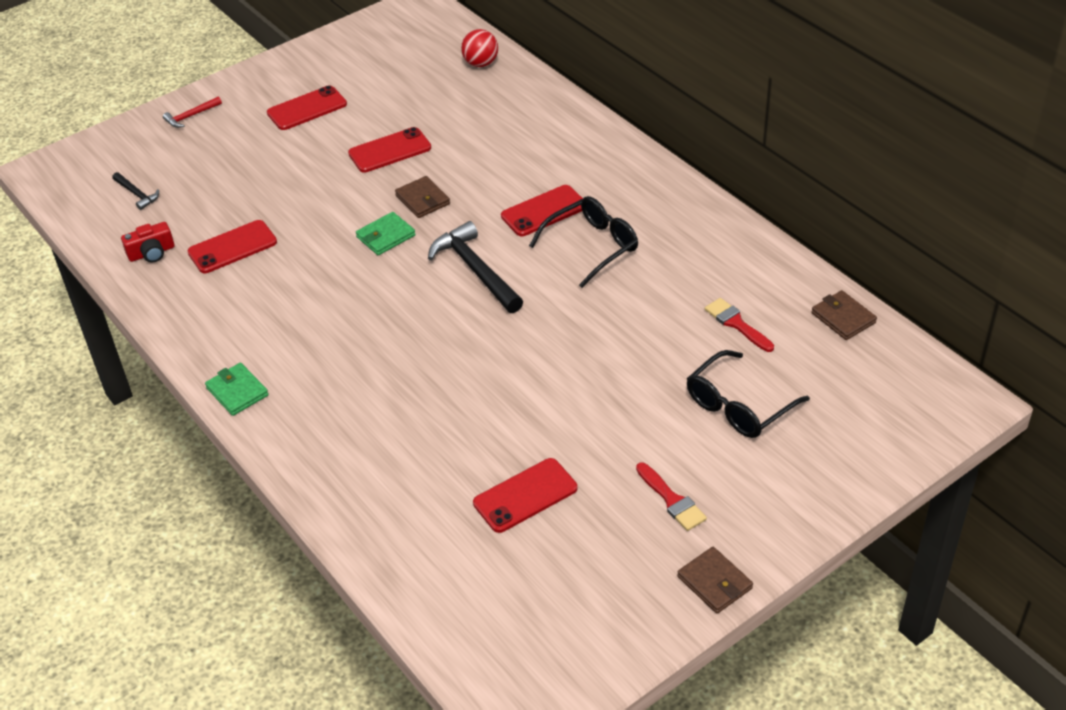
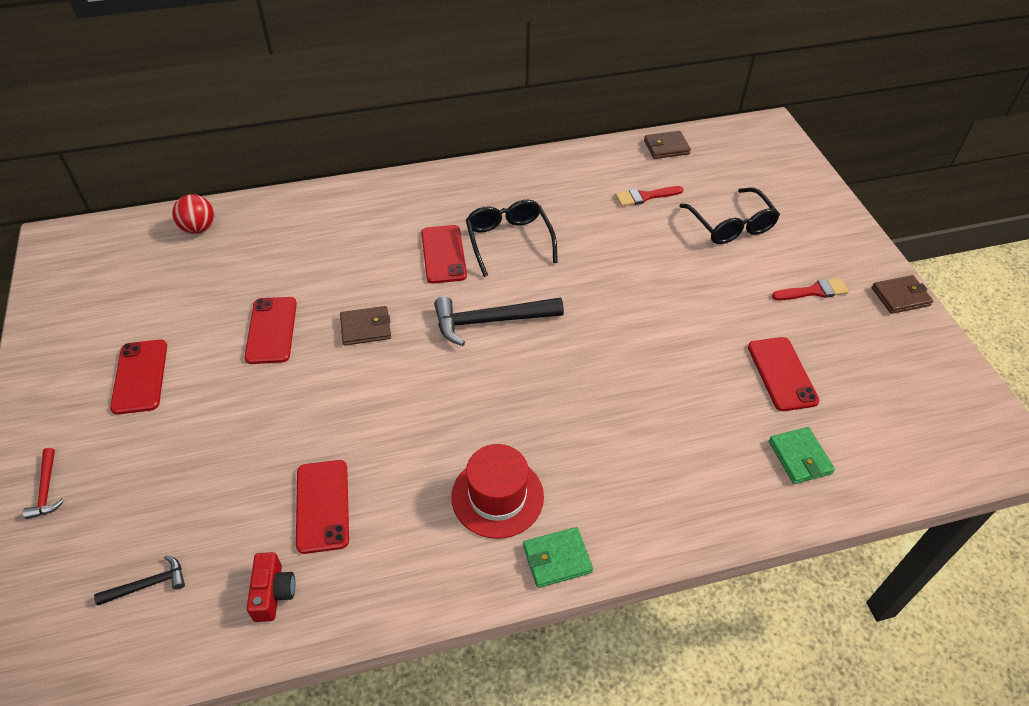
camera: 70 degrees left, 5 degrees up
green wallet [356,212,416,255] -> green wallet moved to [769,427,835,484]
none -> red hat [451,444,544,539]

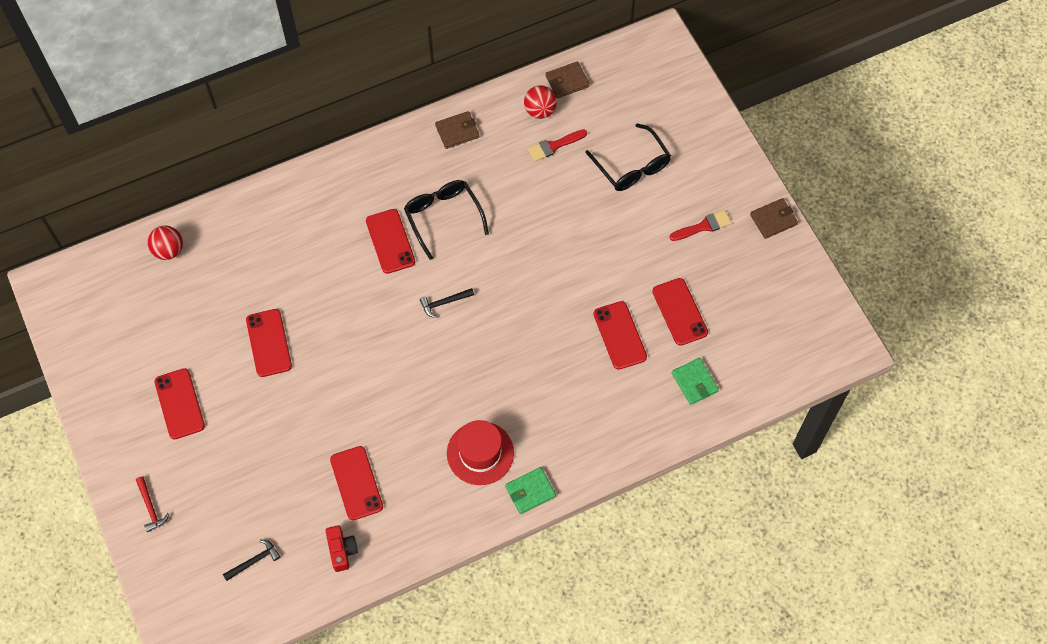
camera: 10 degrees left, 15 degrees up
brown wallet [340,306,391,345] -> brown wallet moved to [435,111,479,149]
black hammer [434,297,564,346] -> black hammer [420,288,474,318], size x0.51
none -> red ball [524,85,557,119]
none -> red phone [593,301,647,370]

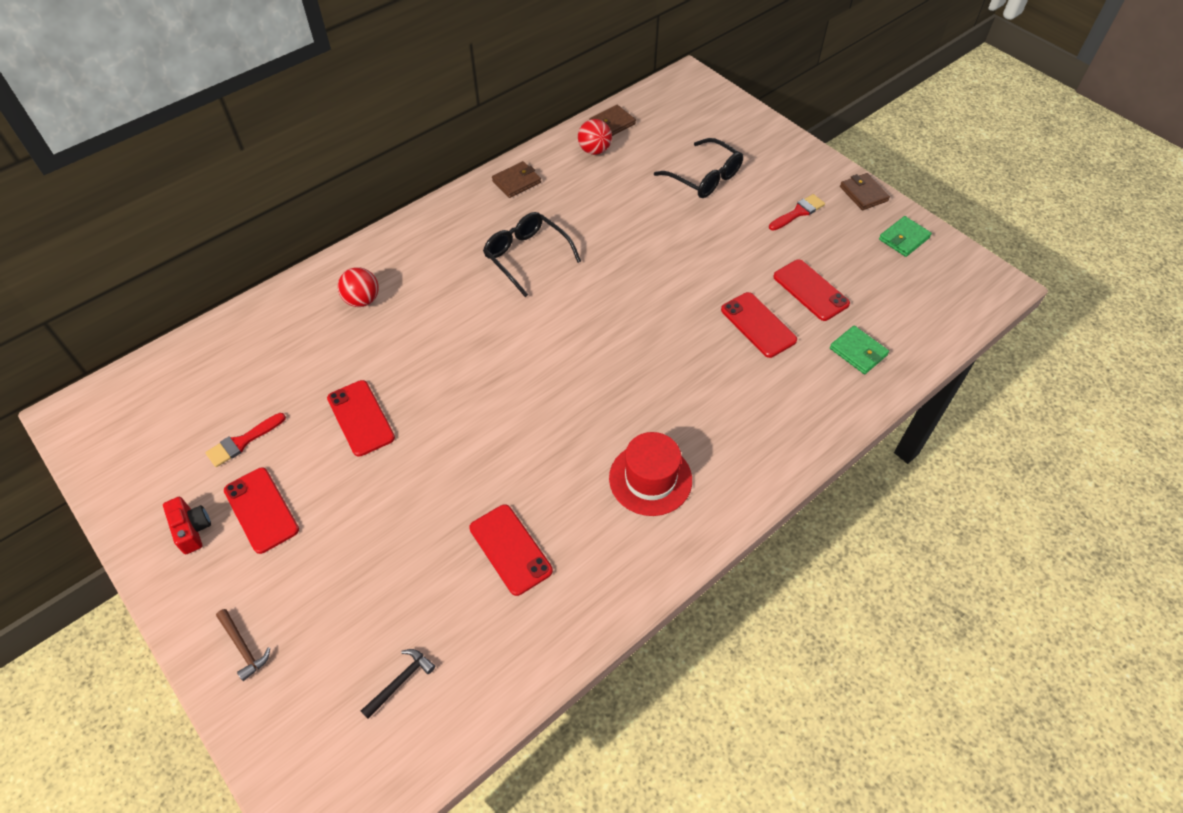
camera: 15 degrees left, 10 degrees down
red hammer [136,477,169,532] -> brown hammer [216,609,270,681]
red ball [147,226,183,260] -> red ball moved to [338,267,379,307]
red camera [326,525,358,572] -> red camera moved to [163,497,211,554]
red phone [366,209,415,274] -> none
black hammer [420,288,474,318] -> none
green wallet [505,467,556,514] -> green wallet moved to [879,216,932,257]
red brush [528,129,587,161] -> red brush moved to [205,413,286,467]
brown wallet [750,198,798,239] -> brown wallet turned 75 degrees counterclockwise [840,173,890,210]

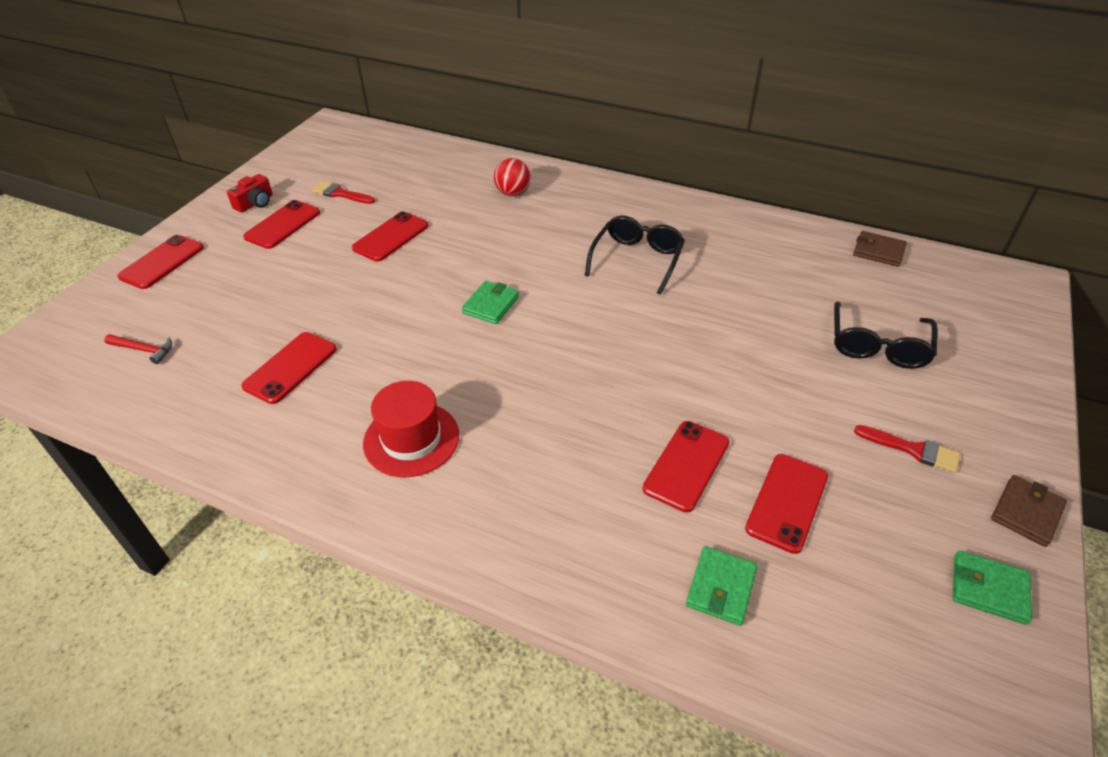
camera: 65 degrees right, 10 degrees down
brown hammer [216,609,270,681] -> red phone [117,235,204,289]
black hammer [361,649,435,719] -> red hammer [104,334,172,364]
brown wallet [492,161,541,198] -> none
red ball [578,119,612,155] -> none
none -> green wallet [462,281,519,324]

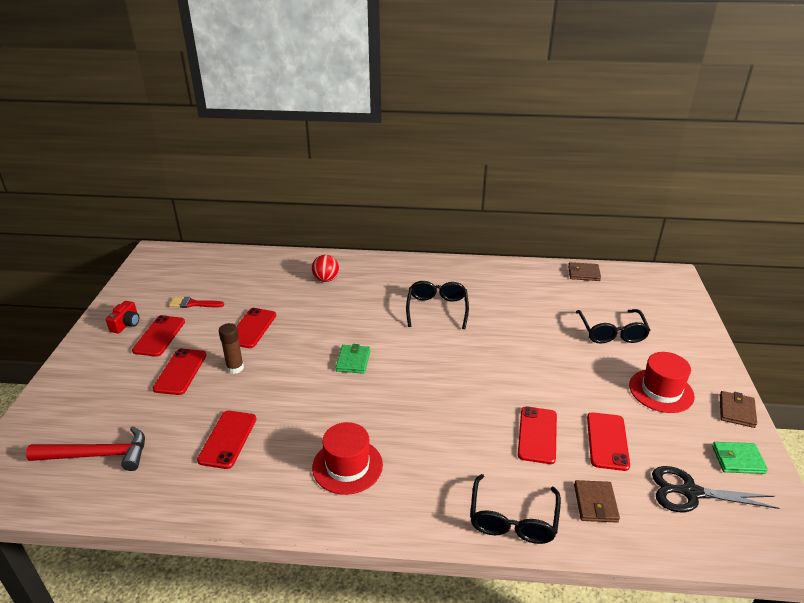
camera: 20 degrees left, 10 degrees down
red hammer [104,334,172,364] -> red hammer [26,426,145,471], size x1.95
red phone [117,235,204,289] -> red phone moved to [153,349,206,395]
green wallet [686,546,758,626] -> brown wallet [574,480,620,523]
red brush [854,425,960,473] -> red hat [629,352,695,413]
none -> brown glue stick [219,323,244,374]
none -> black glasses [470,474,561,544]
none -> black scissors [652,466,779,512]

